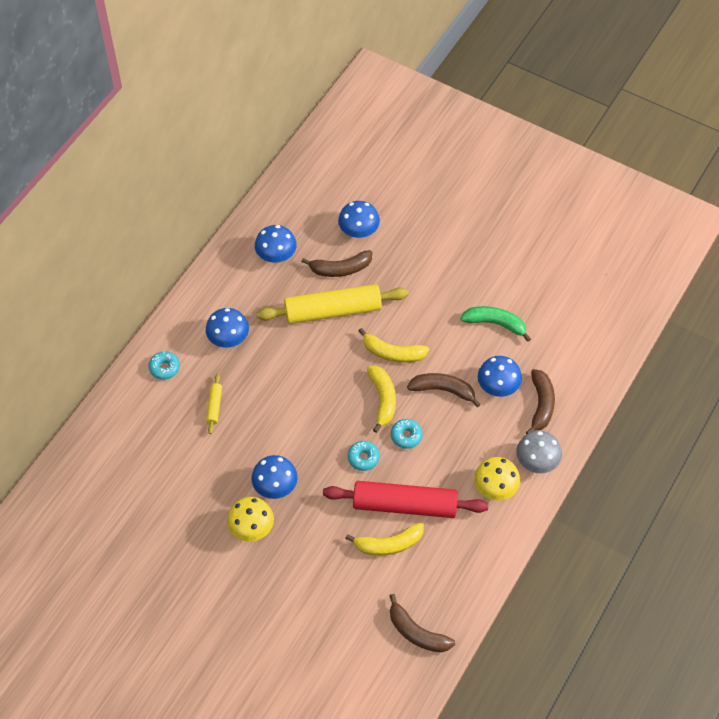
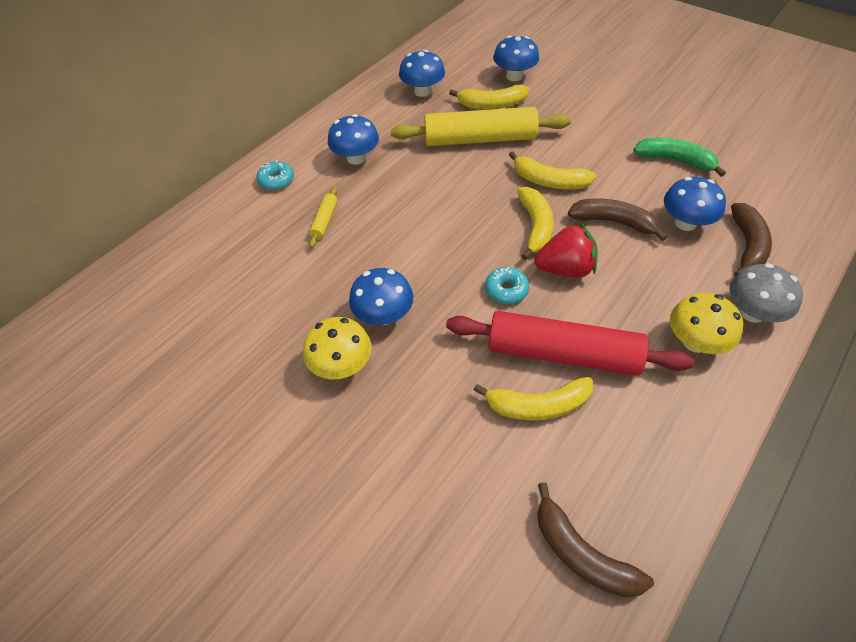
camera: 10 degrees right, 5 degrees down
brown banana [302,250,372,277] -> yellow banana [449,85,529,109]
turquoise donut [391,419,423,449] -> red strawberry [534,223,598,277]

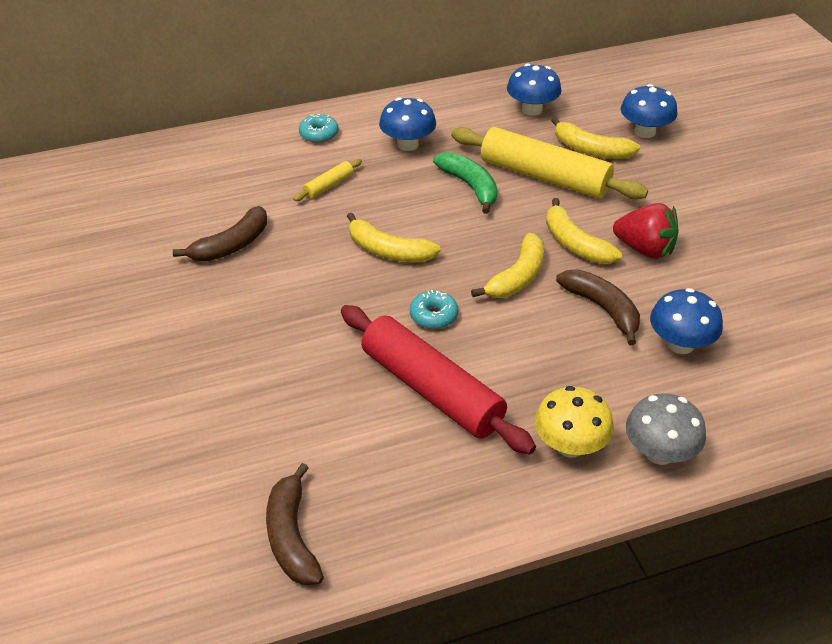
camera: 30 degrees right, 10 degrees down
yellow mushroom [303,317,371,380] -> none
blue mushroom [349,268,413,325] -> none
yellow banana [474,377,593,421] -> yellow banana moved to [347,212,441,262]
red strawberry [534,223,598,277] -> red strawberry moved to [613,203,679,259]
green banana [633,138,726,177] -> green banana moved to [433,152,498,214]
brown banana [731,203,772,276] -> brown banana moved to [173,206,267,262]

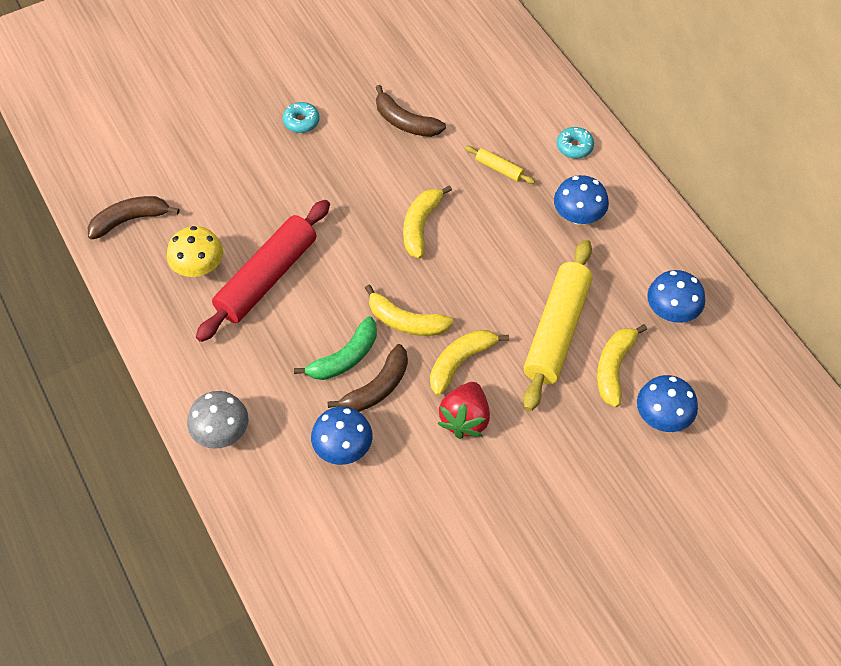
camera: 80 degrees right, 15 degrees up
turquoise donut [410,290,458,329] -> turquoise donut moved to [283,102,320,133]
green banana [433,152,498,214] -> green banana moved to [294,316,377,380]
yellow mushroom [535,386,614,457] -> yellow mushroom moved to [167,226,223,277]

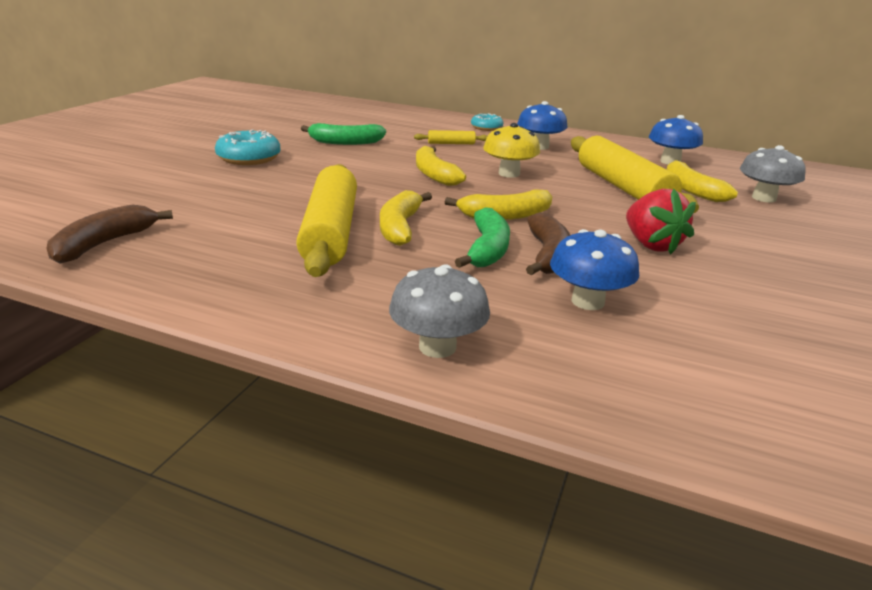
camera: 40 degrees left, 30 degrees down
yellow mushroom [167,226,223,277] -> yellow mushroom moved to [483,123,540,178]
red rolling pin [196,200,330,342] -> yellow rolling pin [296,164,357,277]
turquoise donut [283,102,320,133] -> turquoise donut [215,129,281,165], size x1.59
brown banana [376,85,446,137] -> green banana [301,123,386,145]
yellow banana [430,330,509,396] -> yellow banana moved to [380,190,432,246]
blue mushroom [637,375,698,432] -> grey mushroom [740,145,806,203]

